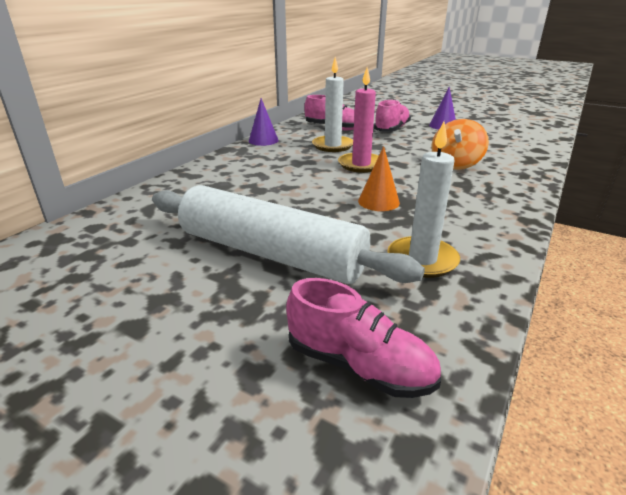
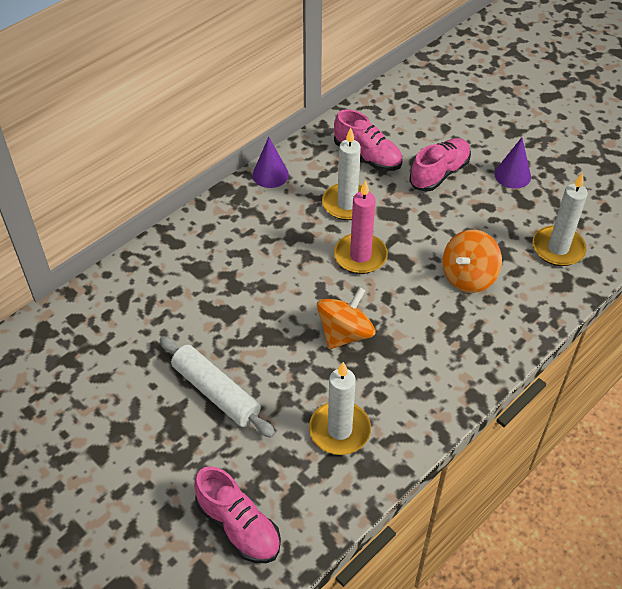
camera: 15 degrees right, 20 degrees up
white rolling pin [152,185,425,284] -> white rolling pin [159,336,275,438], size x0.62
orange cone [358,146,400,211] -> orange spinning top [317,287,375,349]
none -> white candle [533,173,588,266]

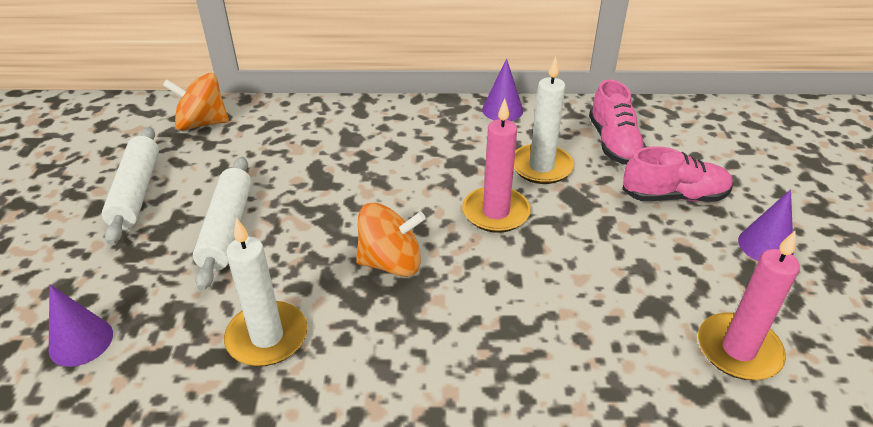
camera: 45 degrees right, 10 degrees down
pink shoe [194,466,281,563] -> purple cone [49,285,113,367]
orange spinning top [443,230,502,293] -> orange spinning top moved to [163,73,229,131]
white candle [533,173,588,266] -> pink candle [698,230,800,380]
none -> white rolling pin [102,127,159,245]

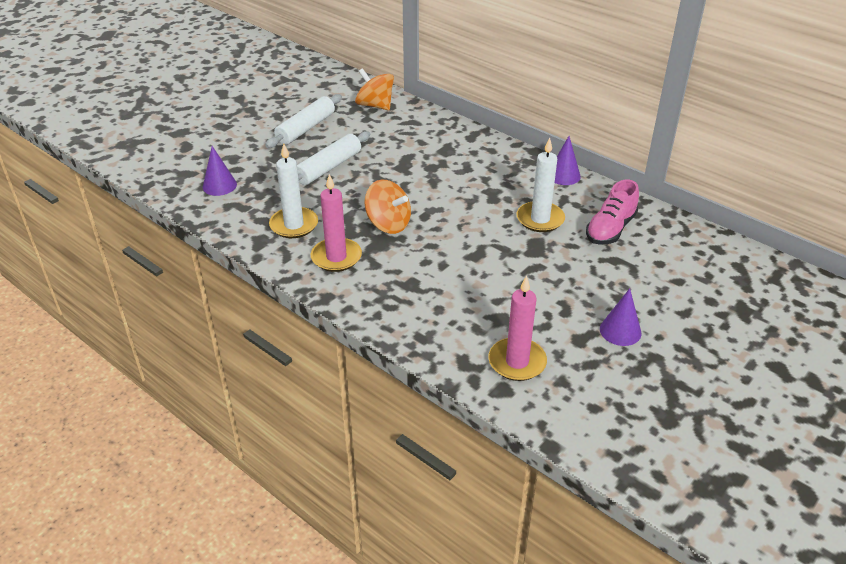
camera: 40 degrees right, 0 degrees up
pink candle [463,99,531,233] -> pink candle moved to [311,174,362,272]
pink shoe [622,146,733,202] -> none

